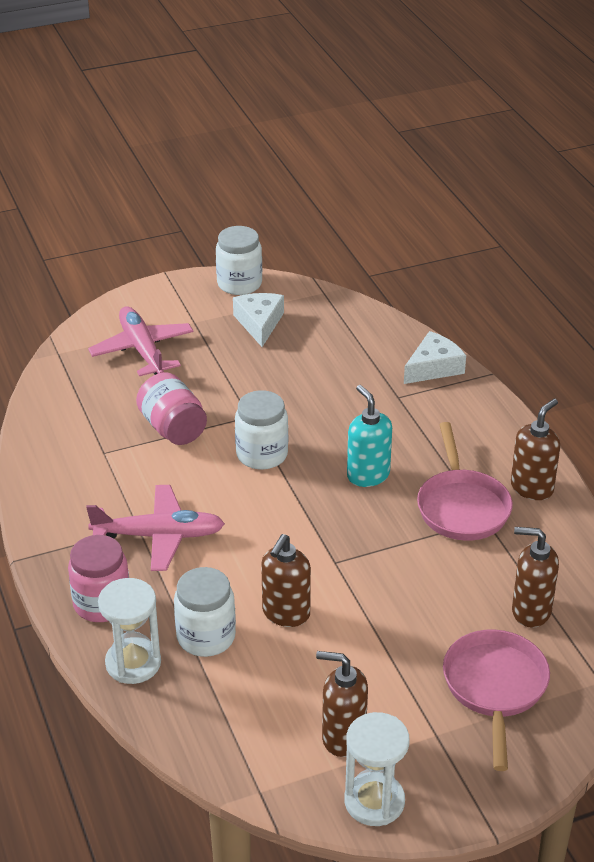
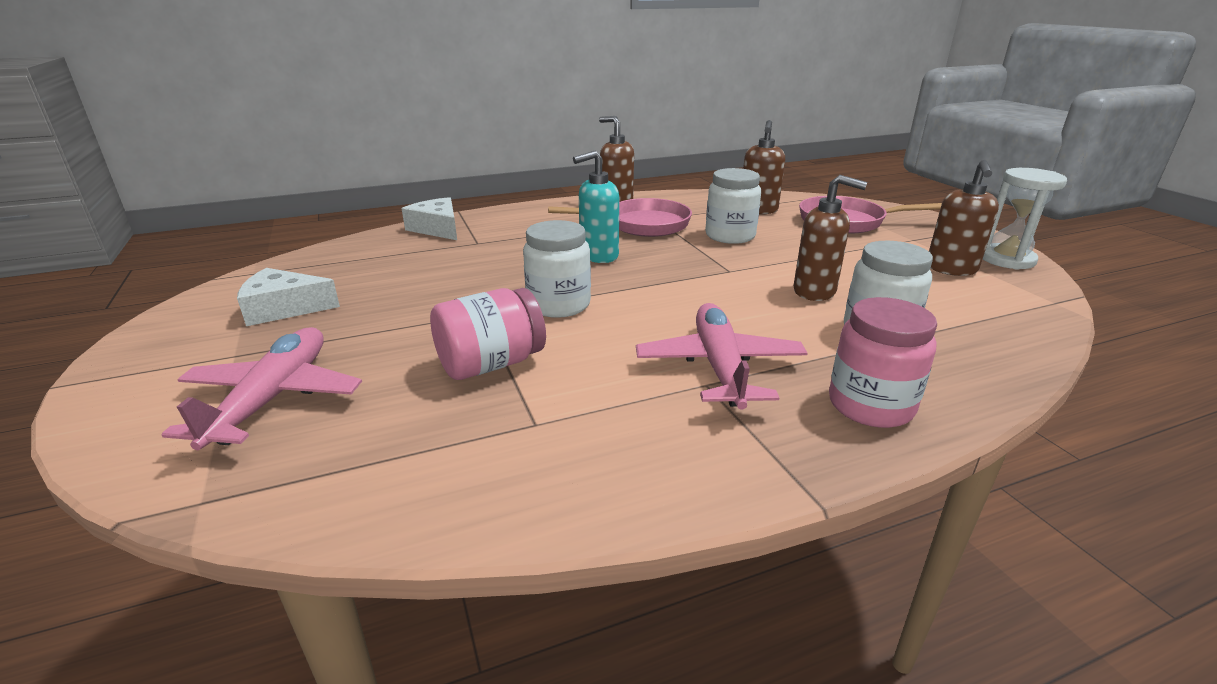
camera: 90 degrees left, 10 degrees down
pink plane [88,306,194,376] -> pink plane turned 120 degrees clockwise [162,327,362,450]
white hourglass [98,578,161,684] -> none
white jar [216,226,262,295] -> white jar moved to [705,168,761,244]

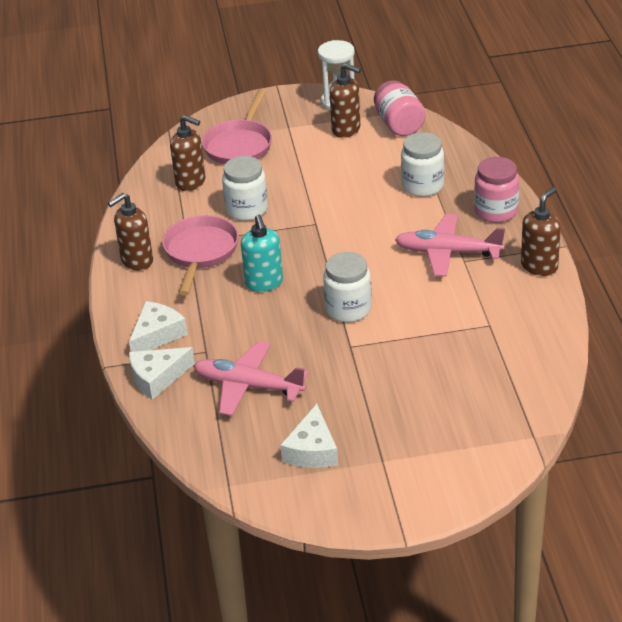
camera: 75 degrees left, 10 degrees up
pink plane [162,327,362,450] -> pink plane moved to [193,341,308,416]
pink jar [430,288,546,380] -> pink jar moved to [374,80,426,136]
brown soap dispenser [793,175,868,301] -> brown soap dispenser moved to [521,187,561,276]
none -> white cheese [129,301,187,352]

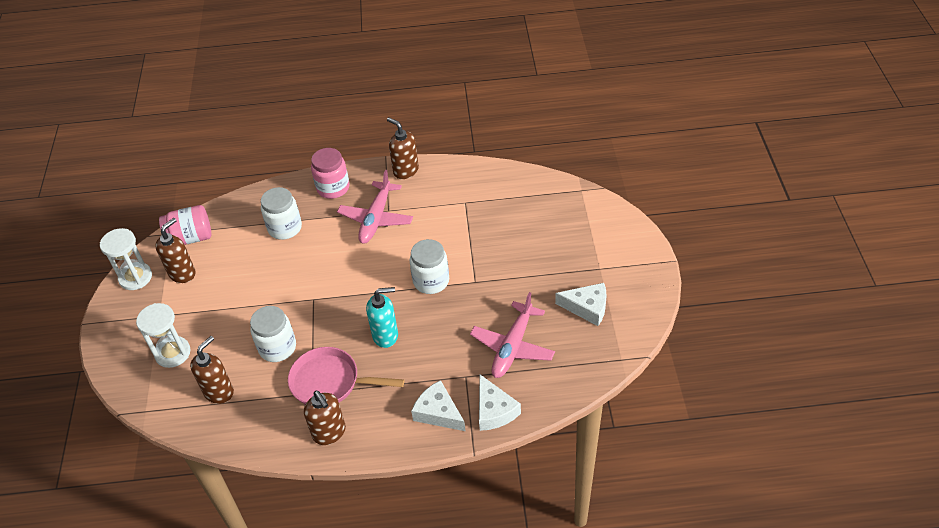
camera: 85 degrees left, 10 degrees up
pink pan [202,89,272,164] -> white hourglass [136,303,191,368]

